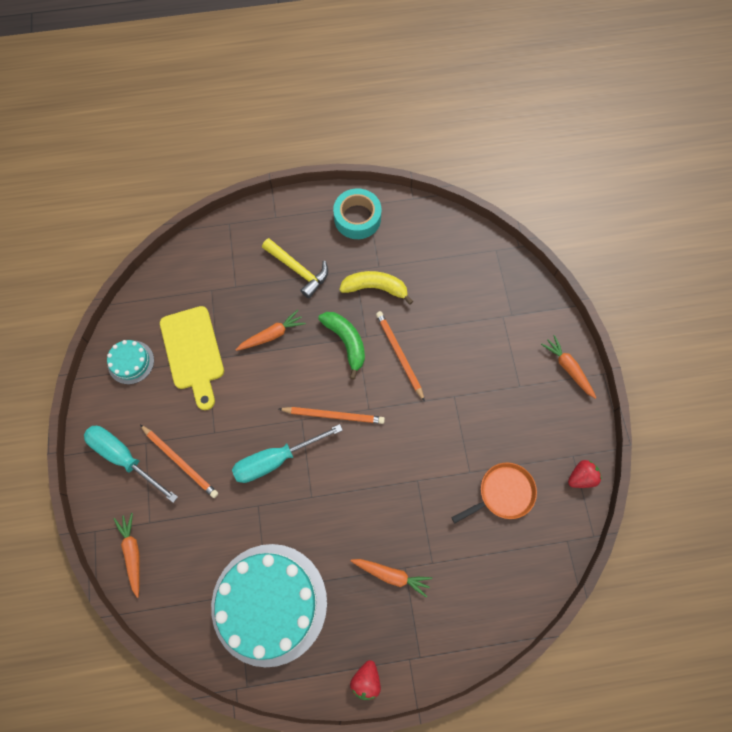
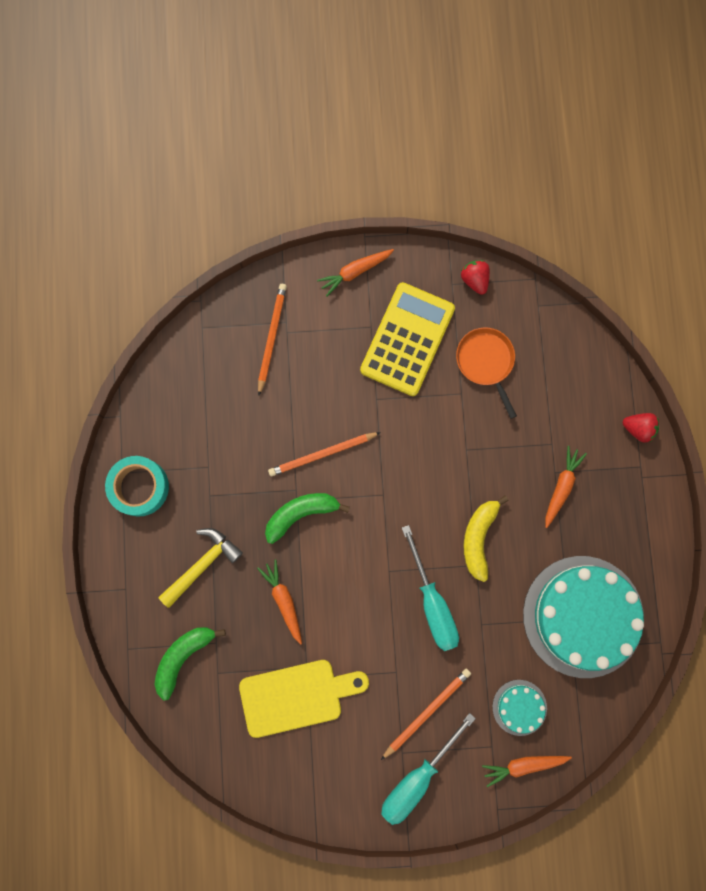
camera: 85 degrees left, 10 degrees up
turquoise cake [107,340,154,384] -> turquoise cake moved to [492,680,547,736]
orange pencil [279,407,385,424] -> orange pencil moved to [258,284,287,396]
yellow banana [339,271,413,305] -> yellow banana moved to [463,495,509,582]
red strawberry [350,660,381,700] -> red strawberry moved to [623,413,659,443]
none -> green banana [154,627,226,701]
none -> yellow calculator [360,282,455,396]

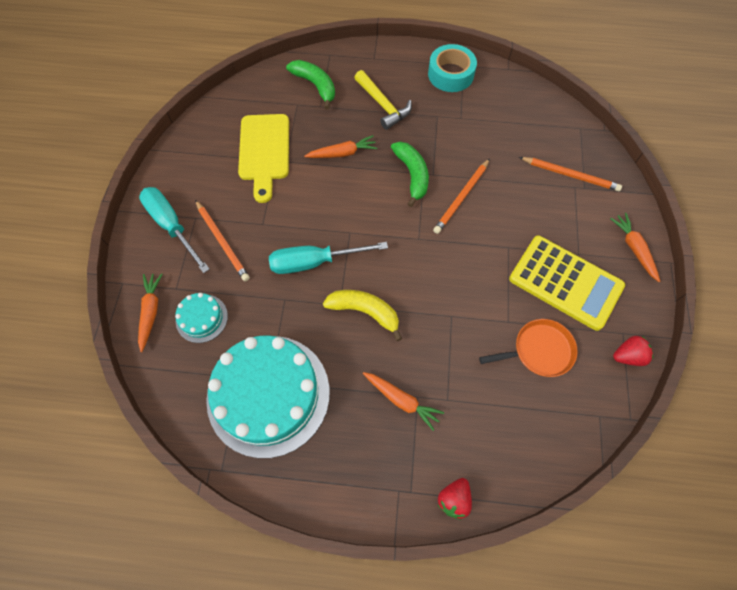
camera: 100 degrees right, 15 degrees down
orange pencil [268,432,381,476] -> orange pencil turned 135 degrees counterclockwise [433,158,490,234]

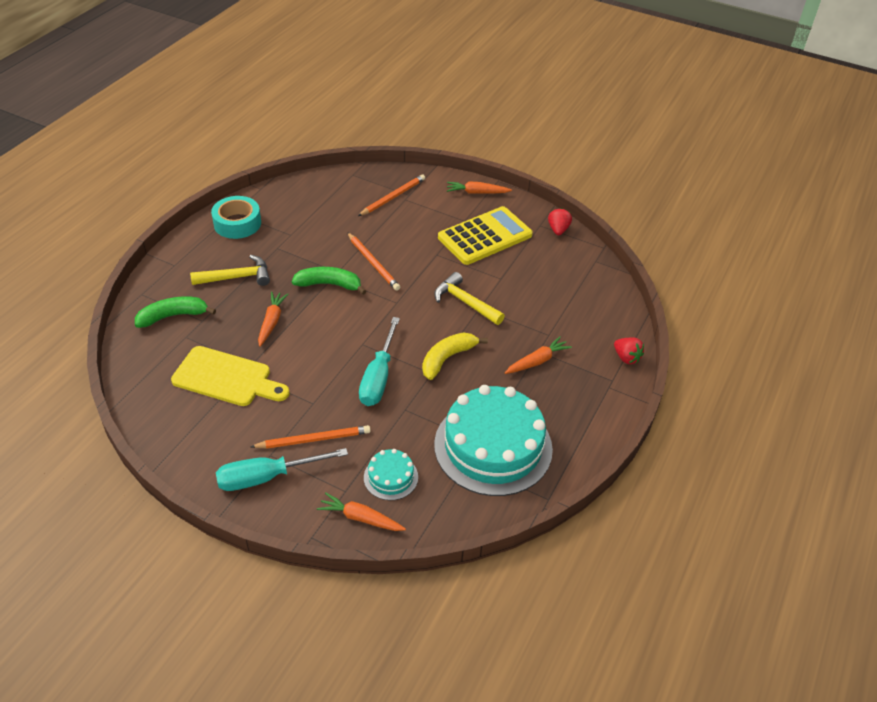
camera: 70 degrees left, 20 degrees down
orange pan [479,319,578,377] -> none
none -> yellow hammer [434,272,505,325]

